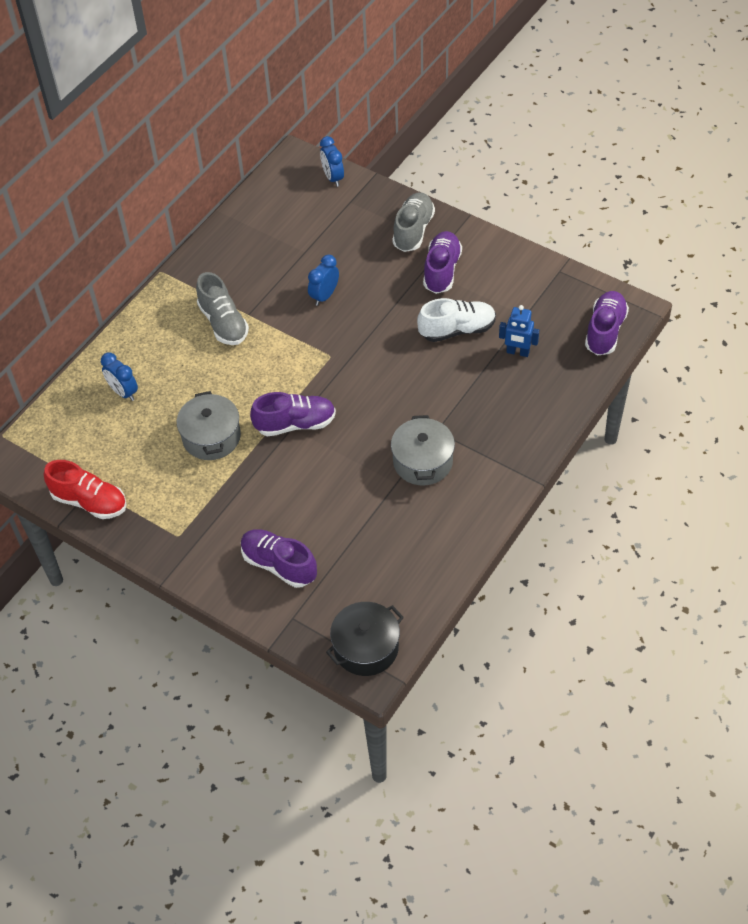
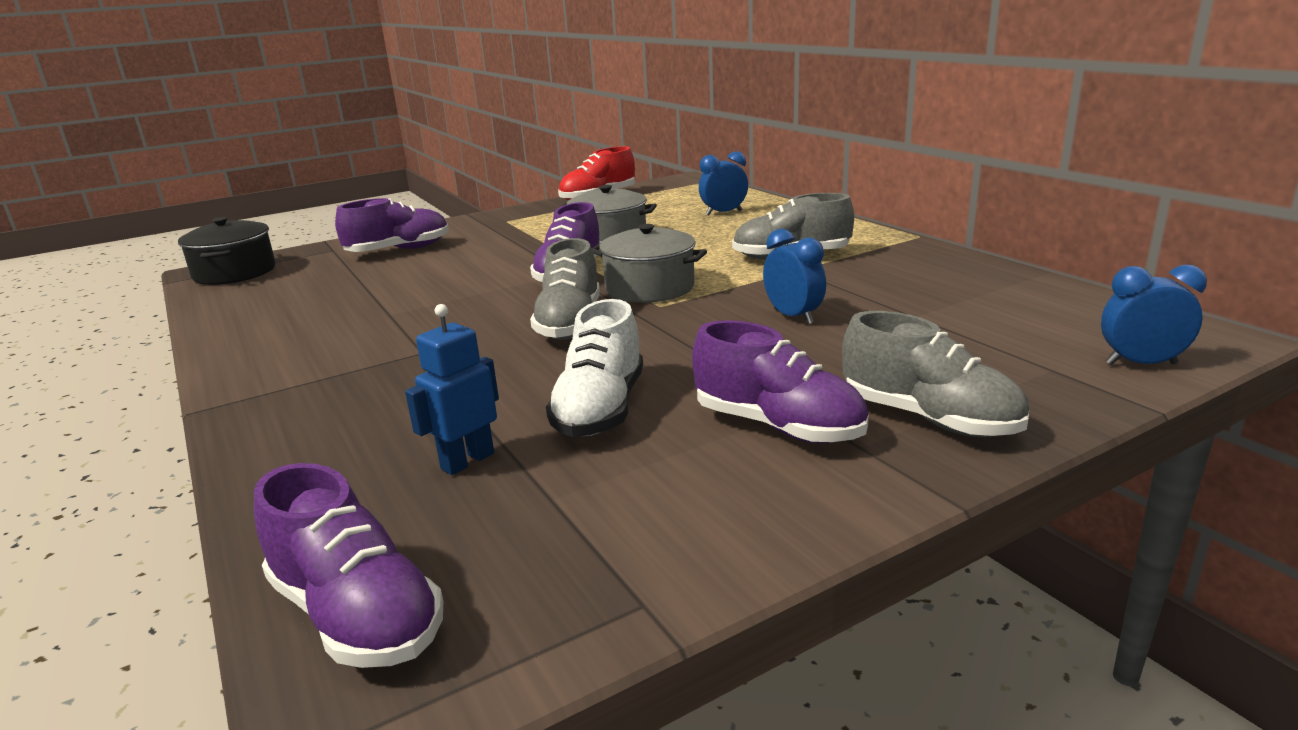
camera: 115 degrees right, 30 degrees down
grey pot [391,415,455,485] -> grey pot moved to [592,224,707,303]
none -> grey shoe [530,238,600,340]

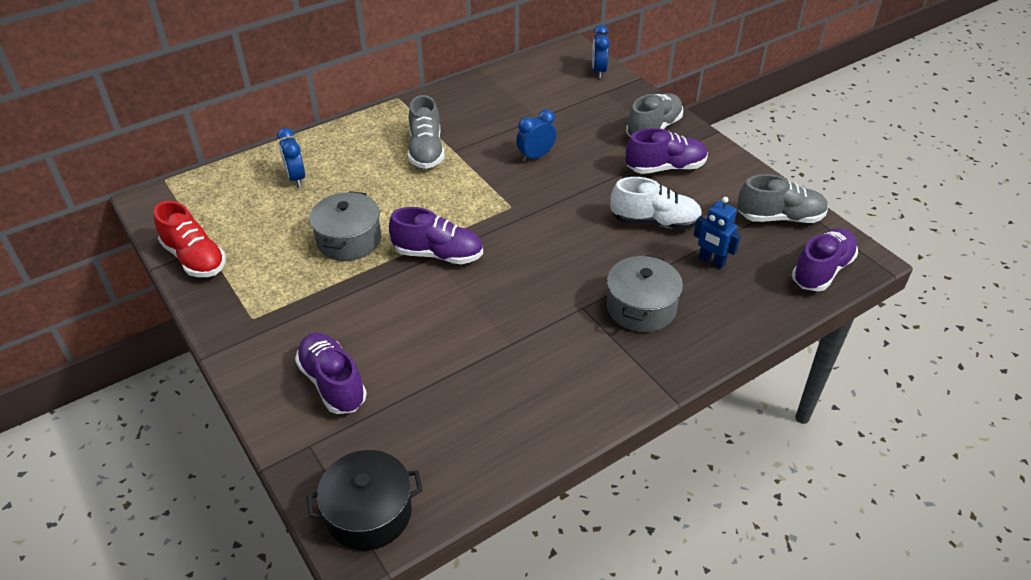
camera: 95 degrees left, 20 degrees up
grey shoe [530,238,600,340] -> grey shoe moved to [737,174,828,223]
grey pot [592,224,707,303] -> grey pot moved to [607,254,683,332]
purple shoe [692,320,869,444] -> purple shoe turned 45 degrees clockwise [626,128,708,174]

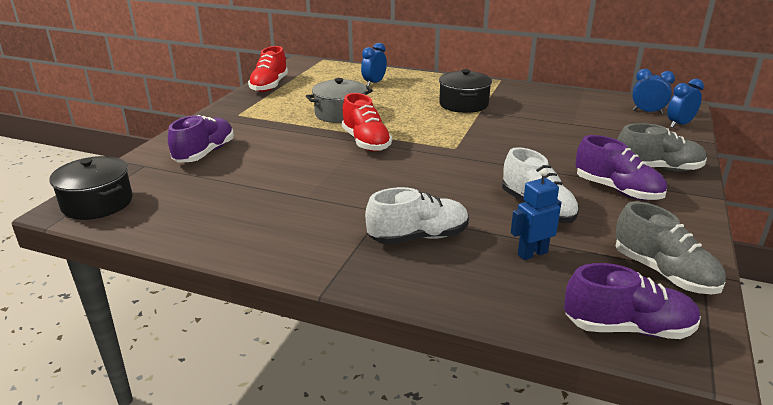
camera: 55 degrees right, 15 degrees down
purple shoe [389,207,483,264] -> red shoe [342,93,392,152]
grey shoe [408,95,444,169] -> black pot [439,69,492,113]
blue clock [516,109,556,162] -> blue clock moved to [633,69,675,114]
grey pot [607,254,683,332] -> white shoe [365,187,469,245]
blue robot [694,197,741,269] -> blue robot turned 60 degrees clockwise [511,169,562,260]

